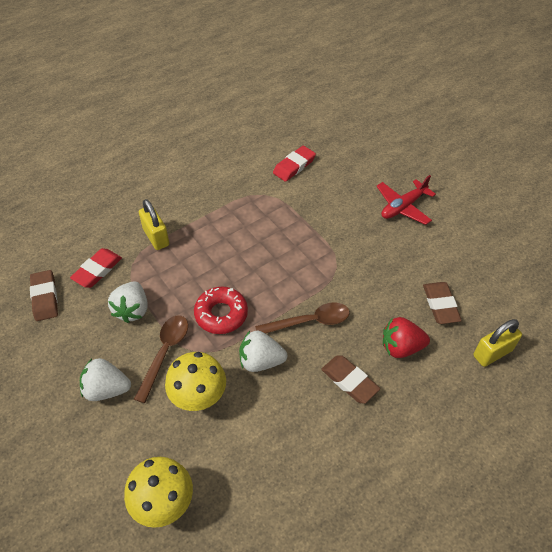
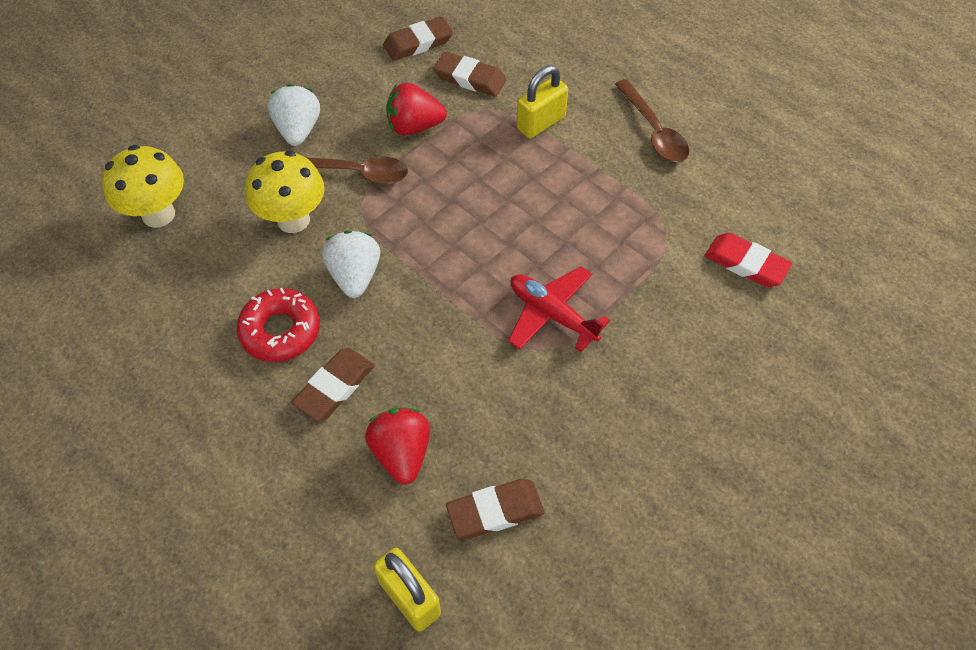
camera: 80 degrees right, 5 degrees up
red eraser [70,248,122,288] -> brown eraser [434,52,506,97]
white strawberry [108,281,148,323] -> red strawberry [386,83,447,135]
red donut [194,287,248,334] -> red donut moved to [236,288,320,362]
brown spoon [255,302,350,334] -> brown spoon moved to [615,79,689,162]
red plane [377,175,436,225] -> red plane moved to [508,266,610,352]

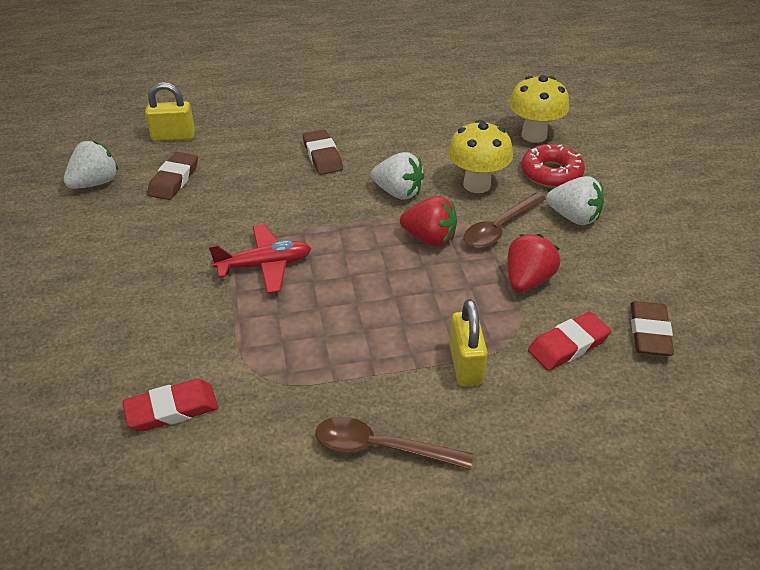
camera: 125 degrees right, 15 degrees down
red donut [236,288,320,362] -> red donut moved to [521,144,585,188]
red strawberry [365,408,430,485] -> red strawberry moved to [400,196,457,247]
brown eraser [434,52,506,97] -> red eraser [528,312,611,371]
none -> white strawberry [64,141,118,189]

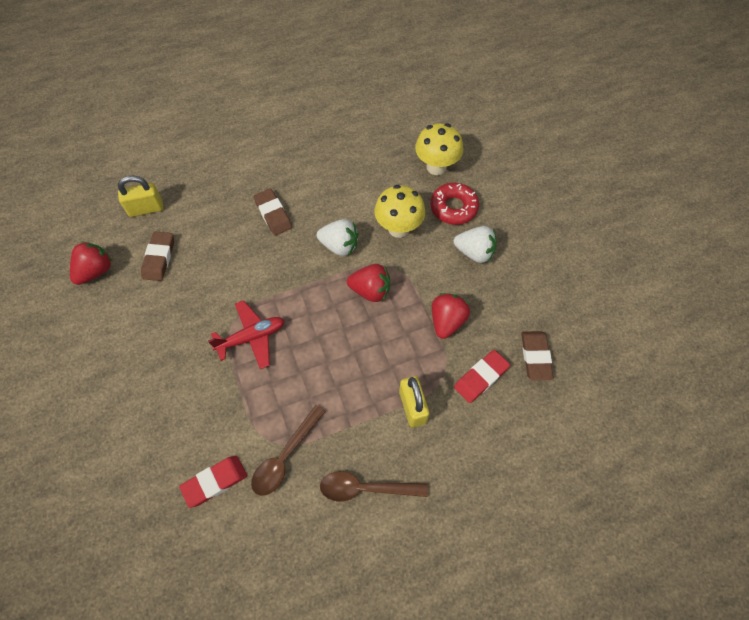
camera: 10 degrees left, 20 degrees up
white strawberry [64,141,118,189] -> red strawberry [70,242,113,285]
brown spoon [463,193,546,248] -> brown spoon moved to [251,405,326,496]

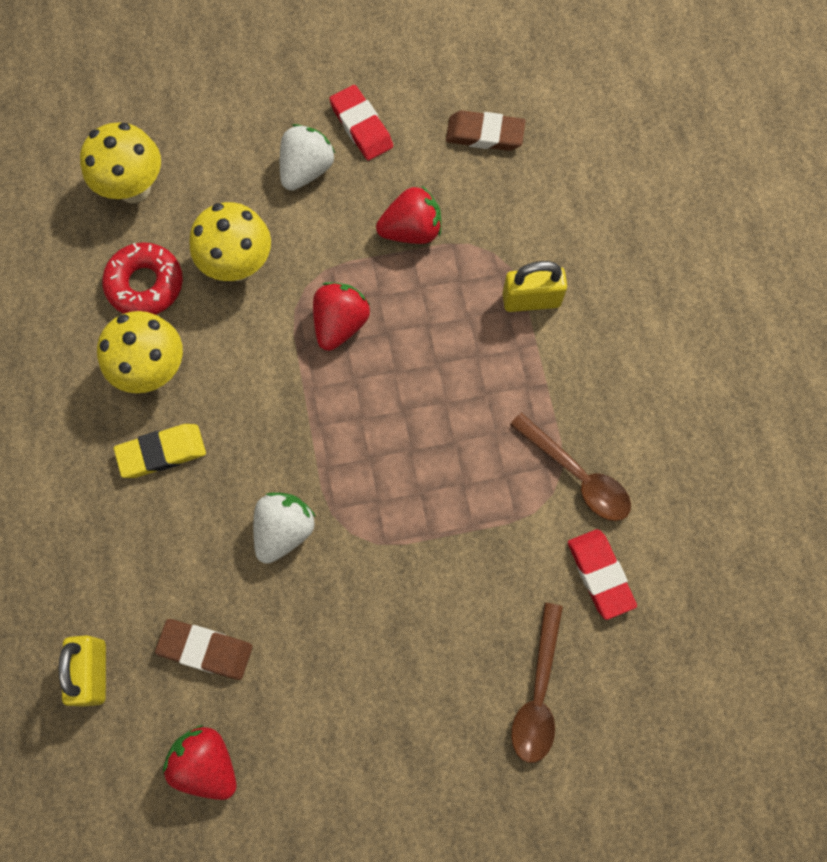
camera: 80 degrees left, 10 degrees up
red plane [208,300,285,369] -> none
brown eraser [253,189,292,236] -> yellow eraser [114,424,206,478]
white strawberry [317,219,358,256] -> white strawberry moved to [253,492,316,564]
brown spoon [320,471,428,502] -> brown spoon moved to [511,603,563,763]
red donut [430,183,479,225] -> red donut moved to [102,242,183,315]
red strawberry [432,293,470,339] -> red strawberry turned 135 degrees clockwise [376,186,441,244]
red eraser [454,350,510,403] -> red eraser moved to [329,85,393,160]
none -> yellow mushroom [97,311,183,393]

